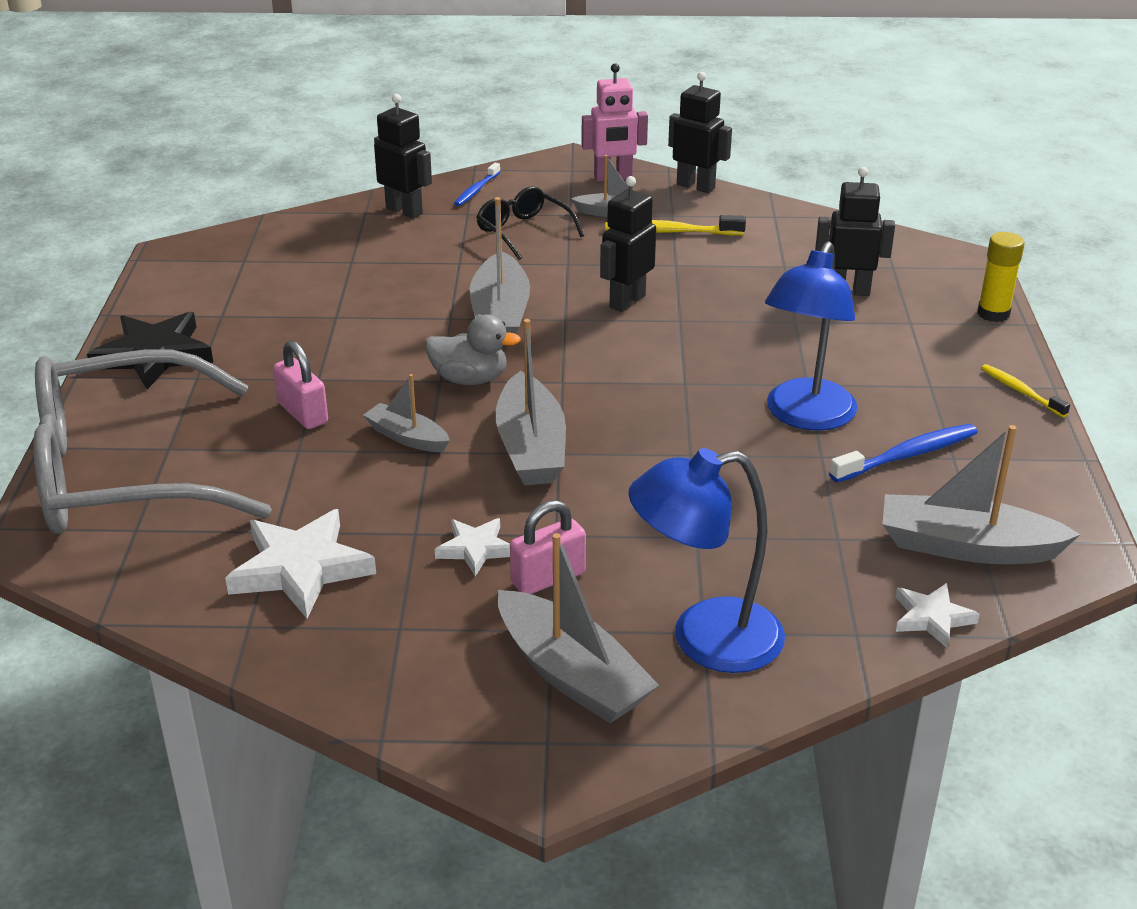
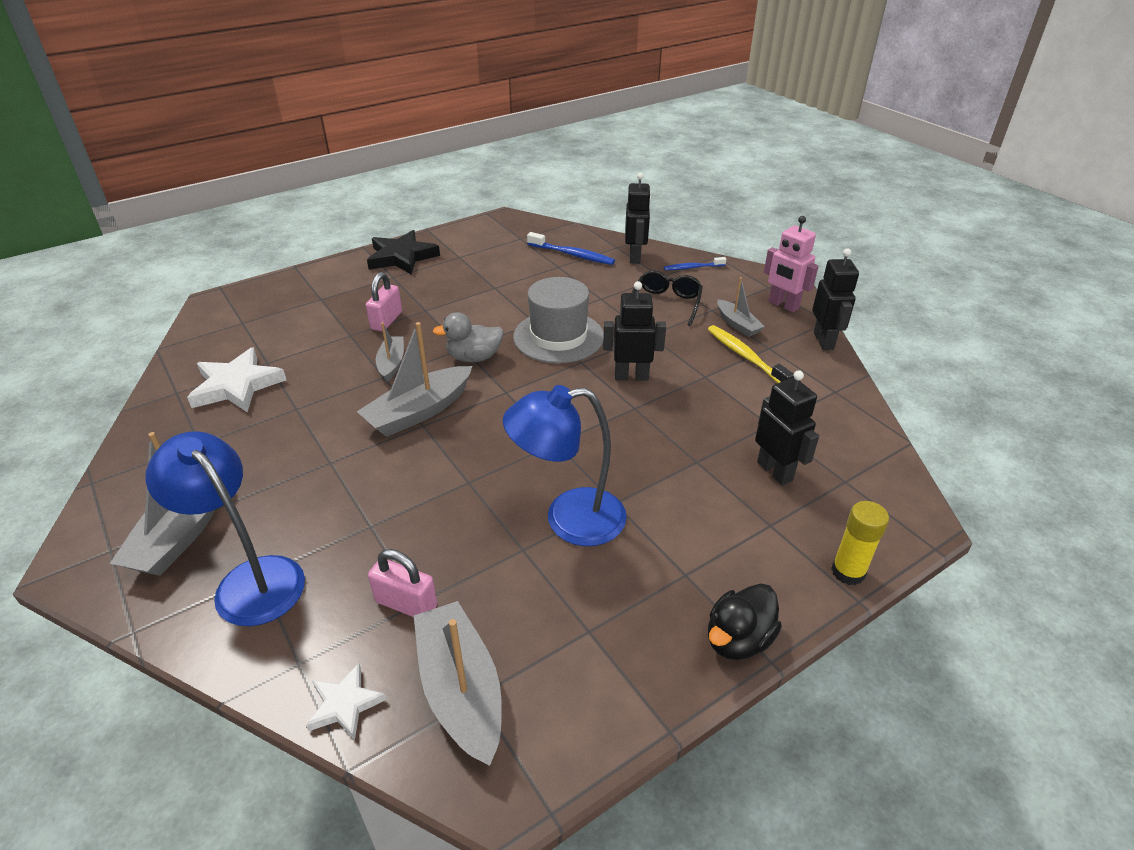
camera: 55 degrees right, 5 degrees up
grey glasses [33,350,272,534] -> none
grey duck [425,315,521,385] -> grey duck turned 105 degrees clockwise [433,312,504,362]
white star [434,518,510,576] -> none
grey boat [470,197,530,334] -> grey hat [513,277,604,364]
pink padlock [510,500,586,594] -> pink padlock moved to [368,549,437,617]
blue toothbrush [829,424,978,482] -> blue toothbrush moved to [527,232,615,265]
yellow toothbrush [981,364,1070,417] -> black duck [708,583,782,660]

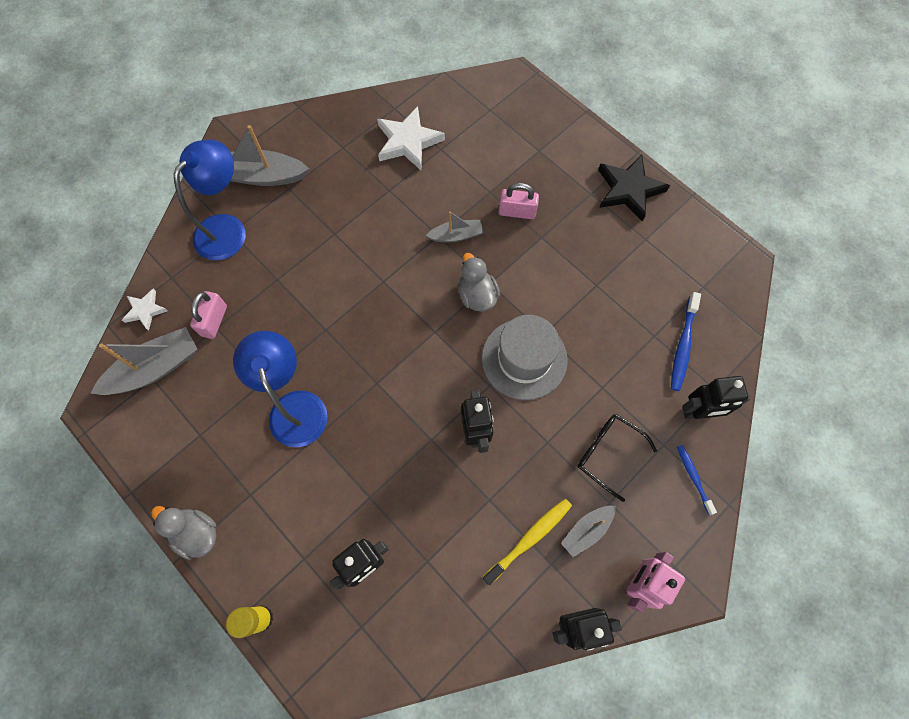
camera: 80 degrees right, 30 degrees up
grey boat [357,322,472,437] -> none
black glasses [632,270,703,326] -> black glasses turned 150 degrees counterclockwise [578,414,657,502]
black duck [708,583,782,660] -> grey duck [151,506,217,560]

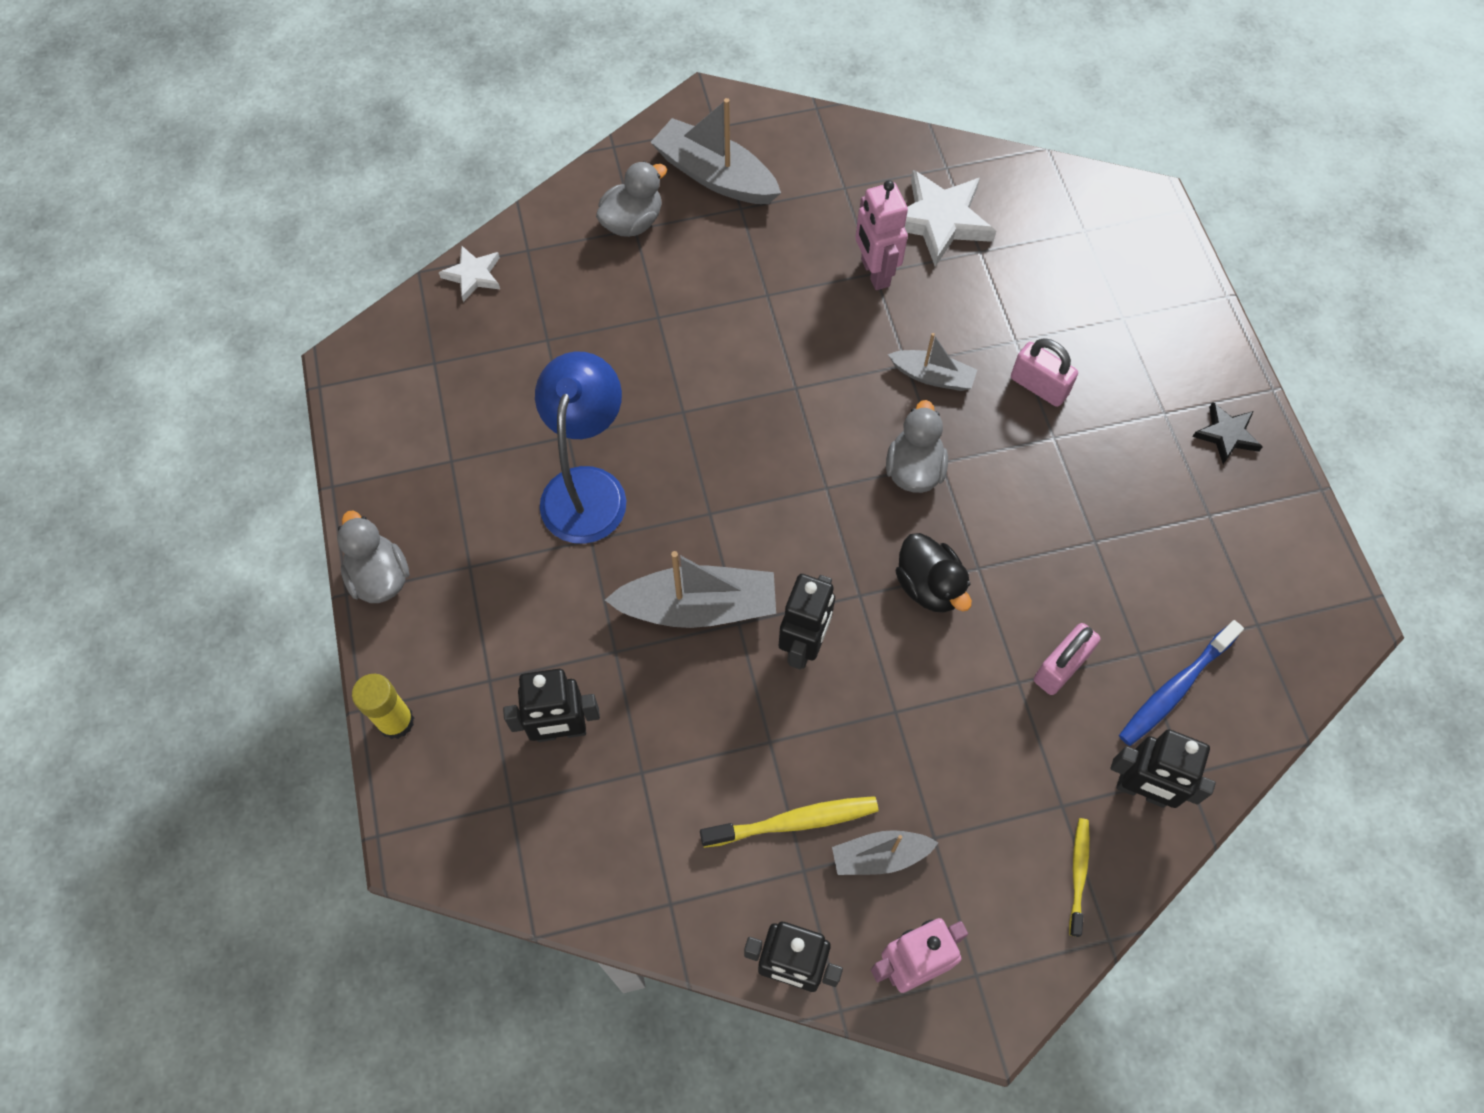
camera: 30 degrees right, 5 degrees down
grey boat [91,327,197,395] -> grey boat moved to [605,551,776,628]
blue lamp [174,139,246,260] -> grey duck [596,161,667,237]
pink padlock [190,291,227,339] -> pink padlock moved to [1034,623,1100,695]
grey hat [482,315,568,400] -> black duck [896,533,972,613]
black glasses [578,414,657,502] -> none
black star [598,154,670,222] -> black star [1192,402,1263,464], size x0.56
blue toothbrush [677,445,717,515] -> yellow toothbrush [1069,818,1090,937]
none -> pink robot [855,180,908,290]

